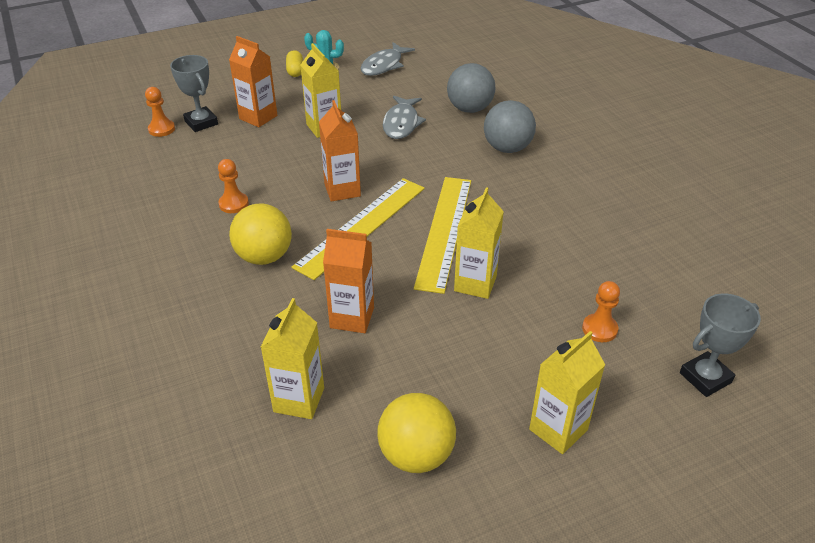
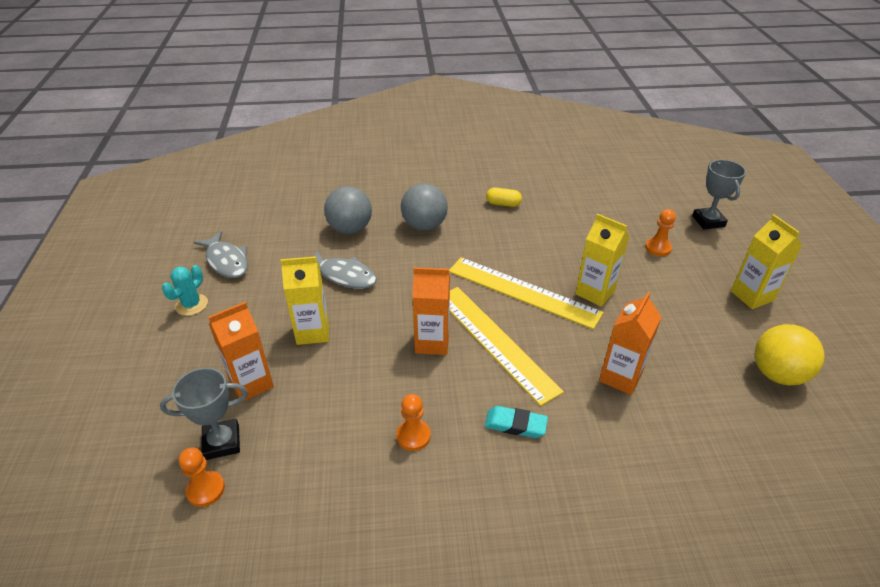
camera: 70 degrees left, 0 degrees up
yellow ball [229,204,292,265] -> turquoise eraser [485,406,548,438]
yellow carton [261,298,324,419] -> none
yellow capsule [286,50,303,77] -> yellow capsule moved to [486,187,522,207]

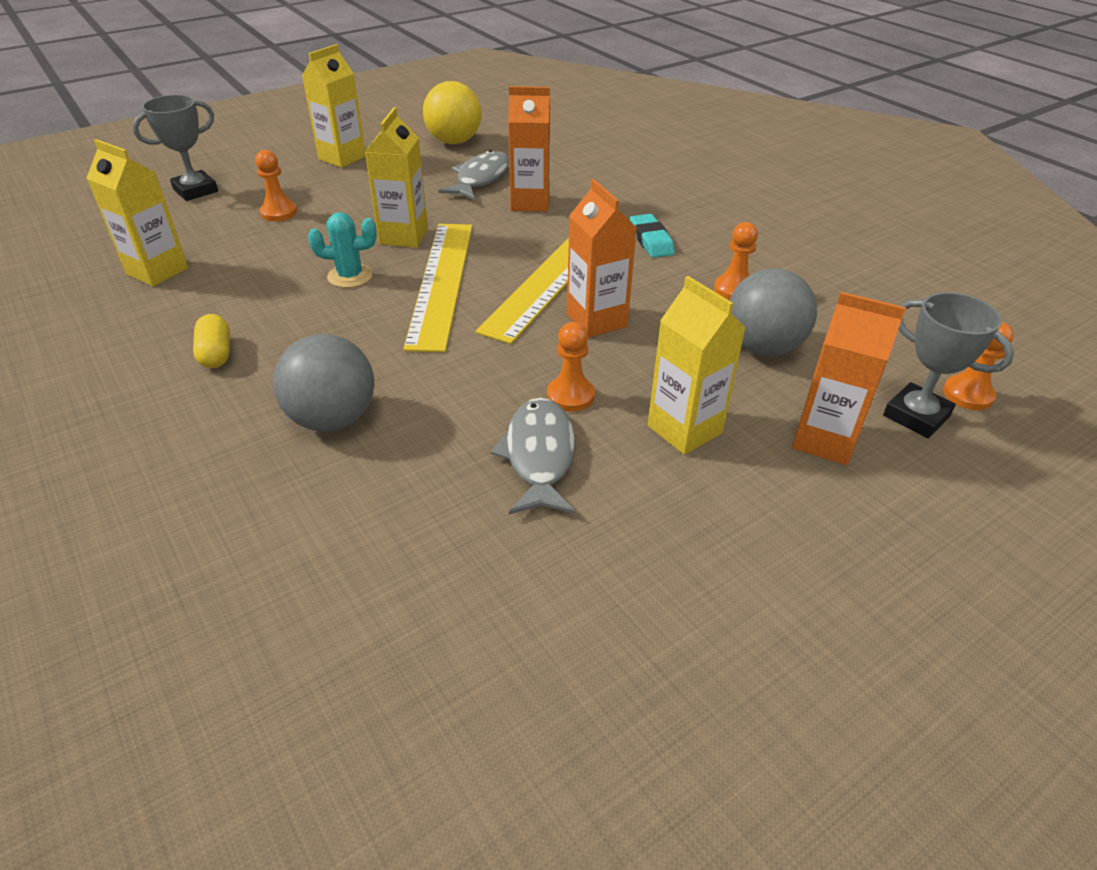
camera: 120 degrees left, 0 degrees up
turquoise cactus [162,265,208,316] -> turquoise cactus moved to [308,212,377,288]
grey fish [194,231,248,278] -> grey fish moved to [439,150,509,200]
grey ball [324,186,372,234] -> grey ball moved to [729,268,817,356]
none -> yellow carton [86,139,188,287]
none -> orange pawn [547,322,595,412]

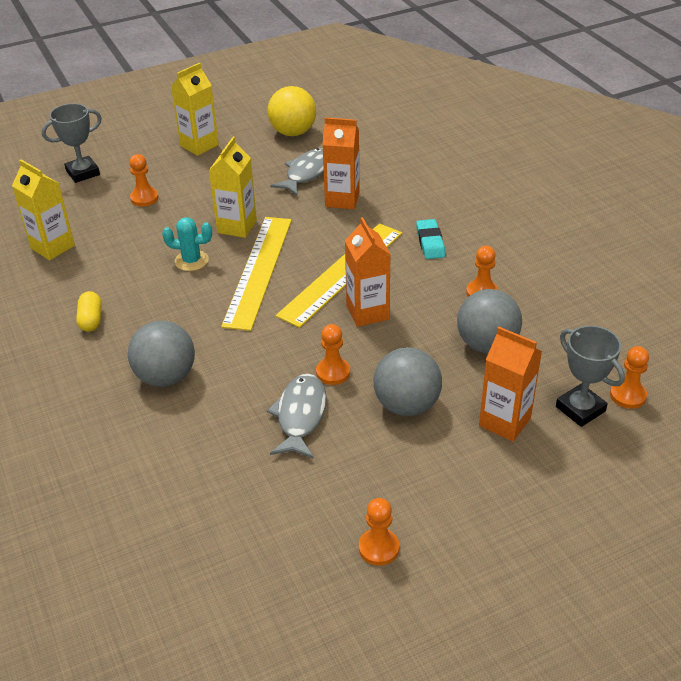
camera: 10 degrees right, 0 degrees up
yellow carton [648,276,746,455] -> grey ball [374,347,442,416]
none -> orange pawn [359,498,399,566]

